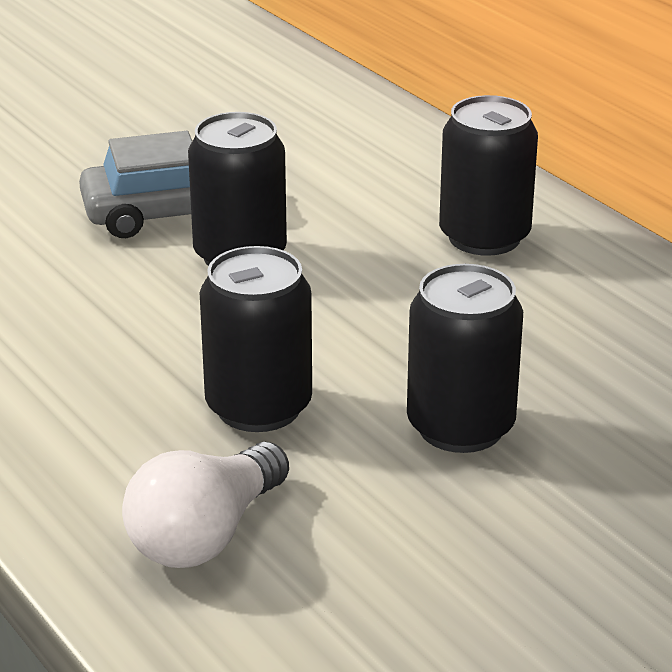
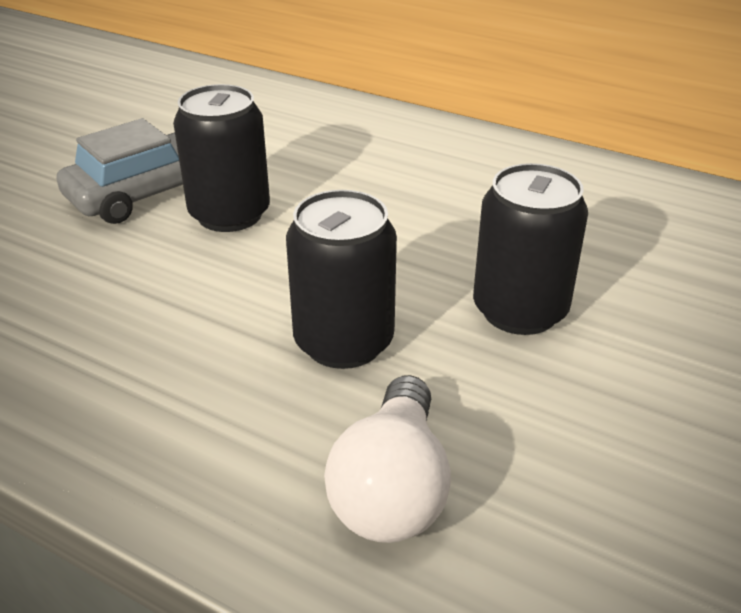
camera: 25 degrees left, 5 degrees up
black can [439,95,538,256] -> none

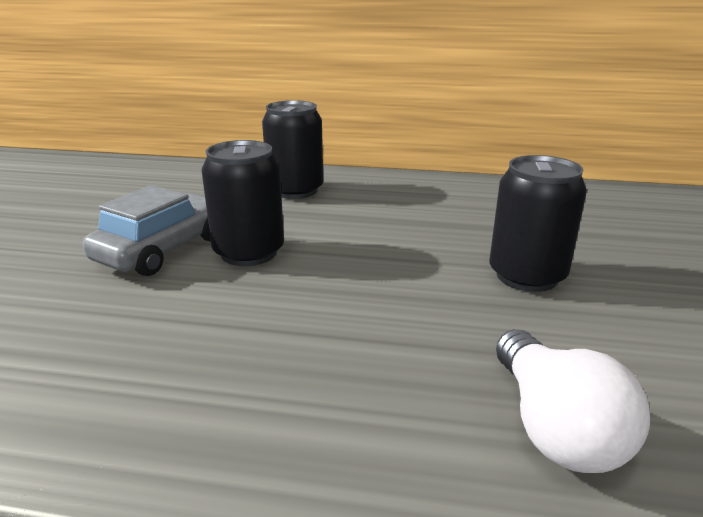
camera: 20 degrees left, 10 degrees down
black can [286,190,397,369] -> black can moved to [262,100,323,199]

